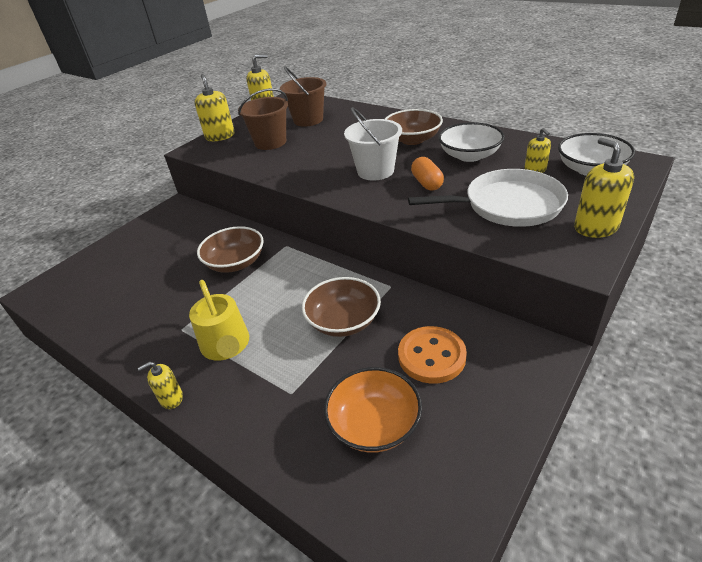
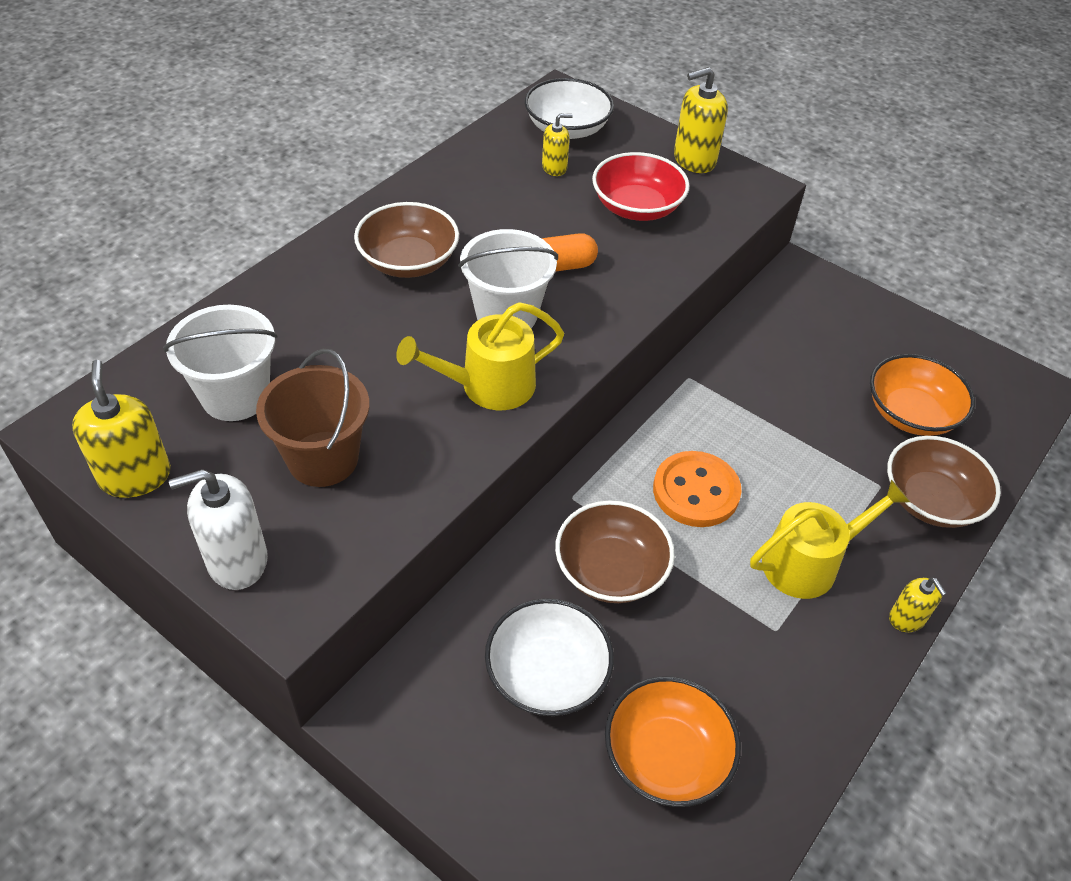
camera: 95 degrees left, 10 degrees up
yellow soap dispenser [195,74,235,141] -> white soap dispenser [169,469,268,590]
brown bucket [280,66,326,127] -> white bucket [163,305,278,421]
brown bowl [302,277,381,337] -> brown bowl moved to [887,436,1001,528]
orange button [398,326,467,384] -> orange button moved to [653,451,742,527]
white pan [408,169,568,227] -> red bowl [592,152,690,221]
white bowl [438,122,505,162] -> white bowl moved to [485,598,614,716]
none -> yellow watering can [396,302,564,410]
none -> orange bowl [605,676,741,807]

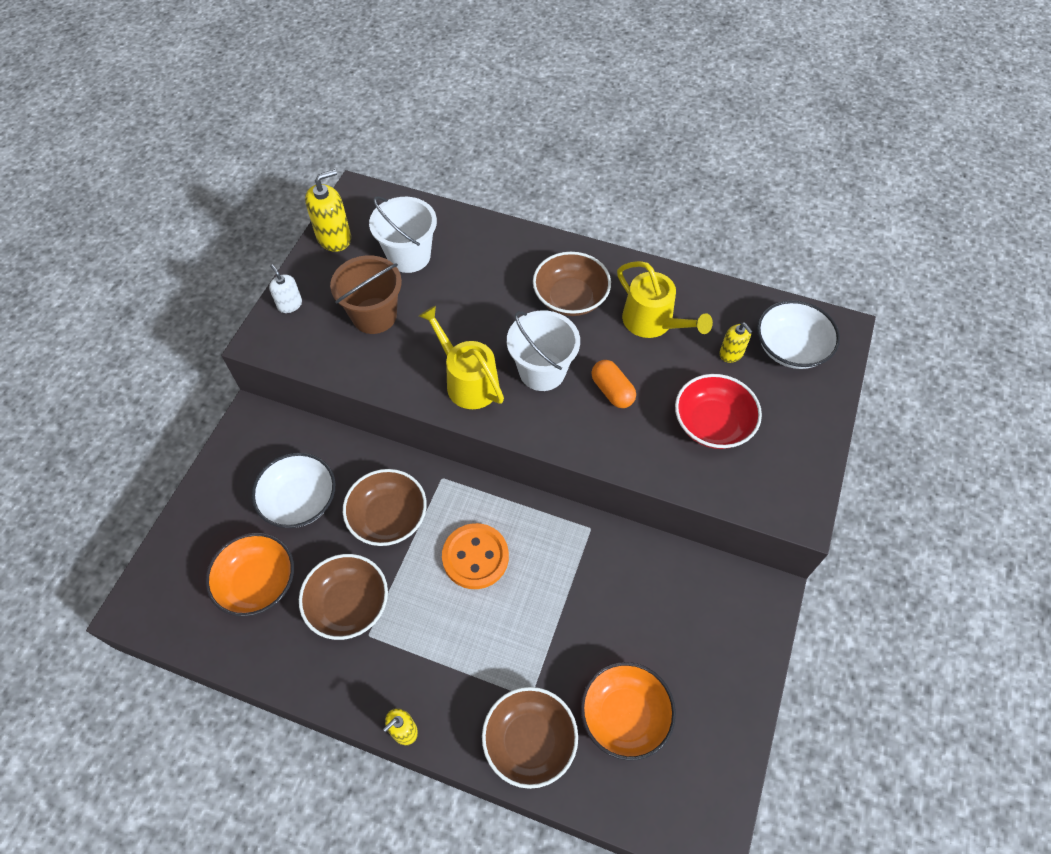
camera: 75 degrees right, 10 degrees up
white soap dispenser [169,469,268,590] -> white soap dispenser [269,264,302,313], size x0.59
yellow soap dispenser [674,67,728,173] -> none
yellow watering can [750,480,910,599] -> yellow watering can moved to [617,261,713,338]
none -> brown bowl [299,554,388,640]

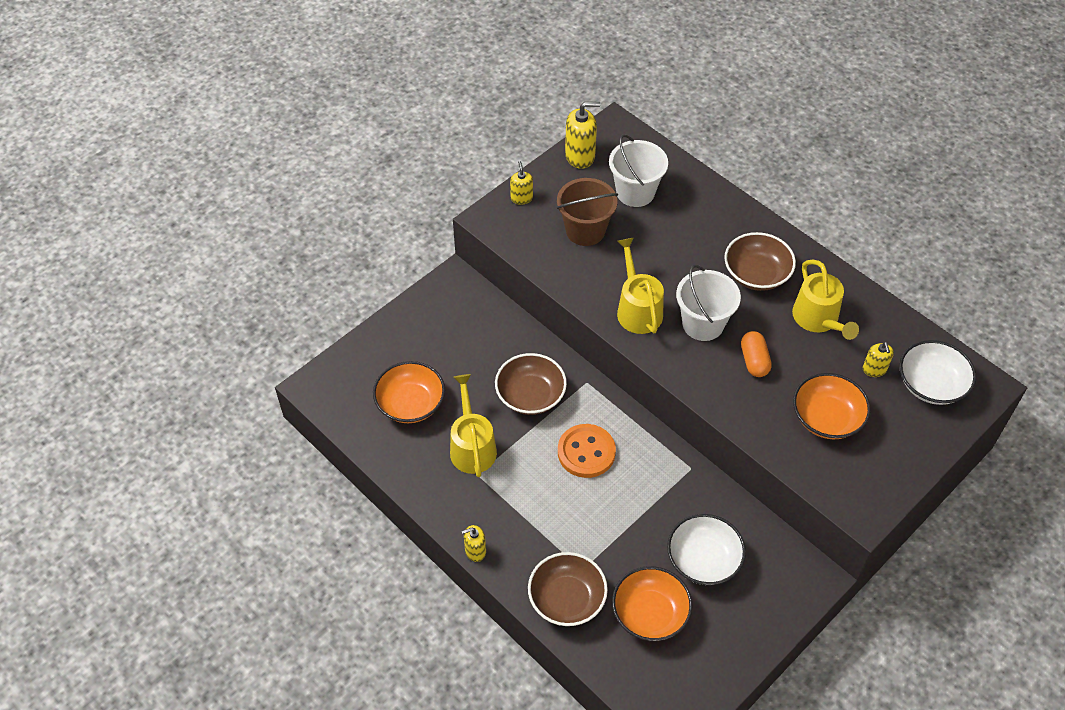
camera: 25 degrees right, 5 degrees down
white bowl [252,453,335,528] -> white bowl moved to [667,514,746,585]
white soap dispenser [269,264,302,313] -> yellow soap dispenser [510,161,533,205]
brown bowl [299,554,388,640] -> yellow watering can [450,374,497,477]
red bowl [675,374,762,449] -> orange bowl [793,373,871,439]

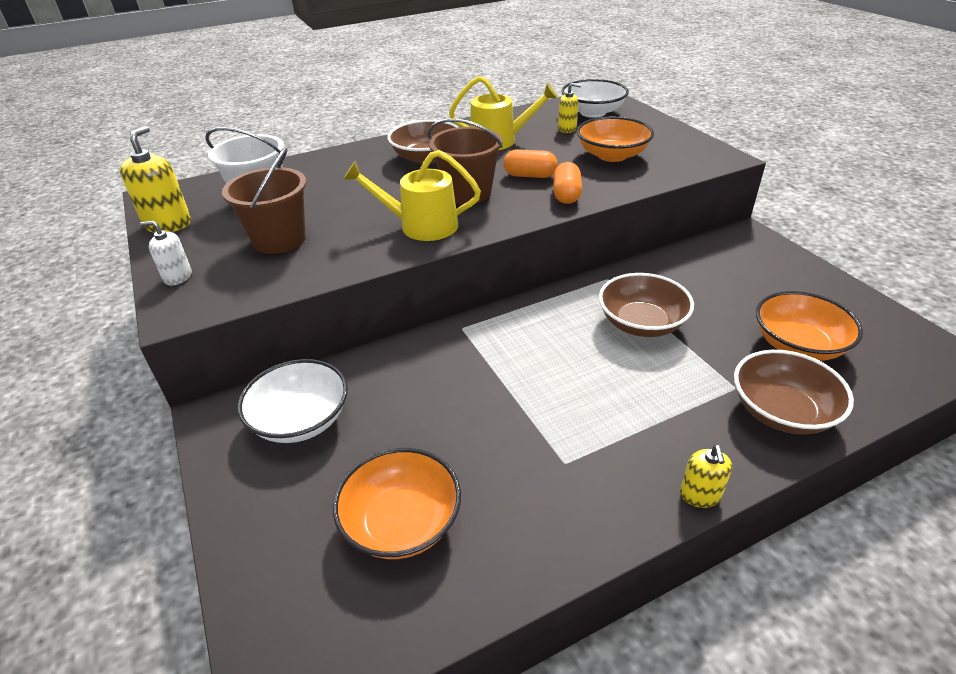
camera: 70 degrees left, 15 degrees down
yellow watering can [450,374,497,477] -> none
brown bowl [495,353,567,415] -> brown bowl moved to [599,273,694,337]
yellow soap dispenser [510,161,533,205] -> white soap dispenser [140,221,192,286]
orange button [558,424,616,478] -> none
white bowl [667,514,746,585] -> white bowl moved to [238,359,348,443]
white bucket [676,265,741,341] -> brown bucket [428,119,503,204]
none -> orange capsule [553,162,582,204]

